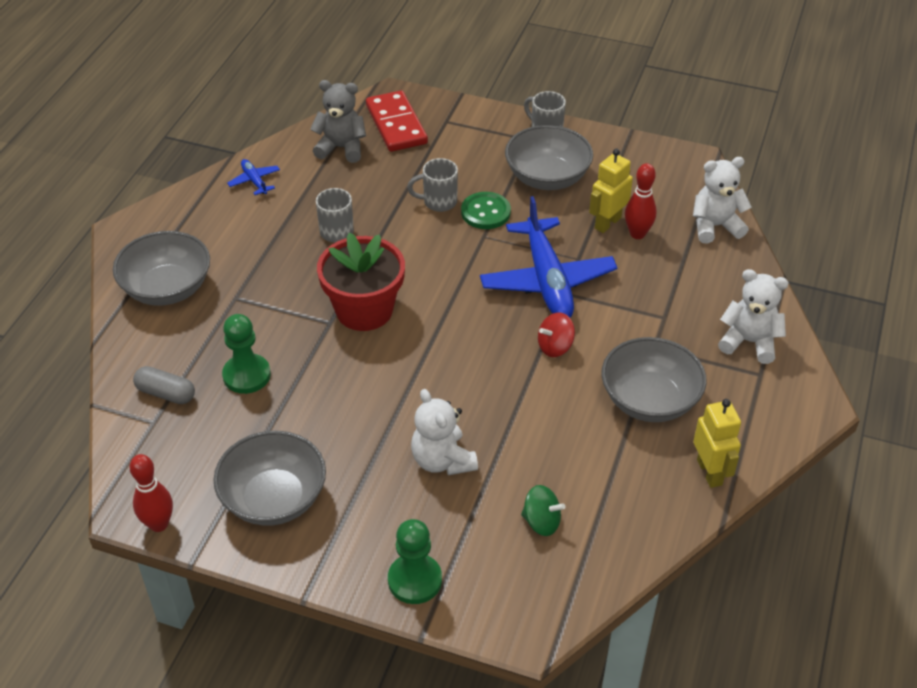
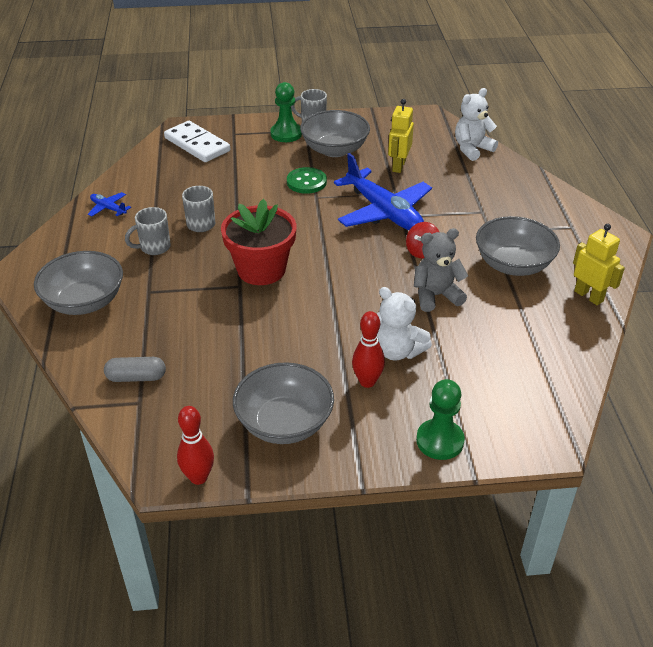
camera: 25 degrees left, 5 degrees down
green pawn [222,314,271,394] -> green pawn moved to [270,82,302,142]
grey teddy bear [310,80,366,163] -> grey teddy bear moved to [414,228,468,312]
red domino [366,91,428,152] -> white domino [164,121,230,162]
grey mug [407,158,458,212] -> grey mug moved to [125,207,171,255]
green spinning top [521,485,565,536] -> none
red bowling pin [625,163,656,239] -> red bowling pin moved to [352,311,385,388]
white teddy bear [718,269,789,364] -> none

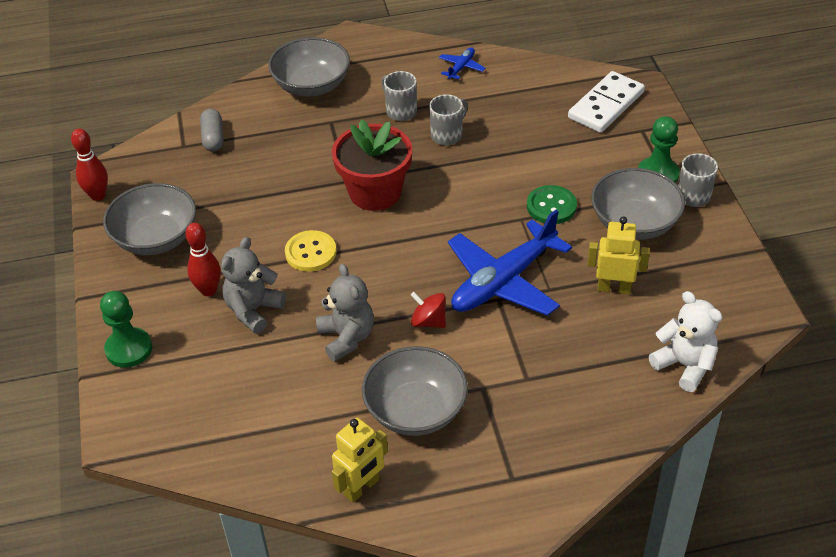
camera: 85 degrees right, 5 degrees up
white teddy bear [377,287,432,361] -> grey teddy bear [221,237,286,334]
none -> yellow button [285,230,336,272]

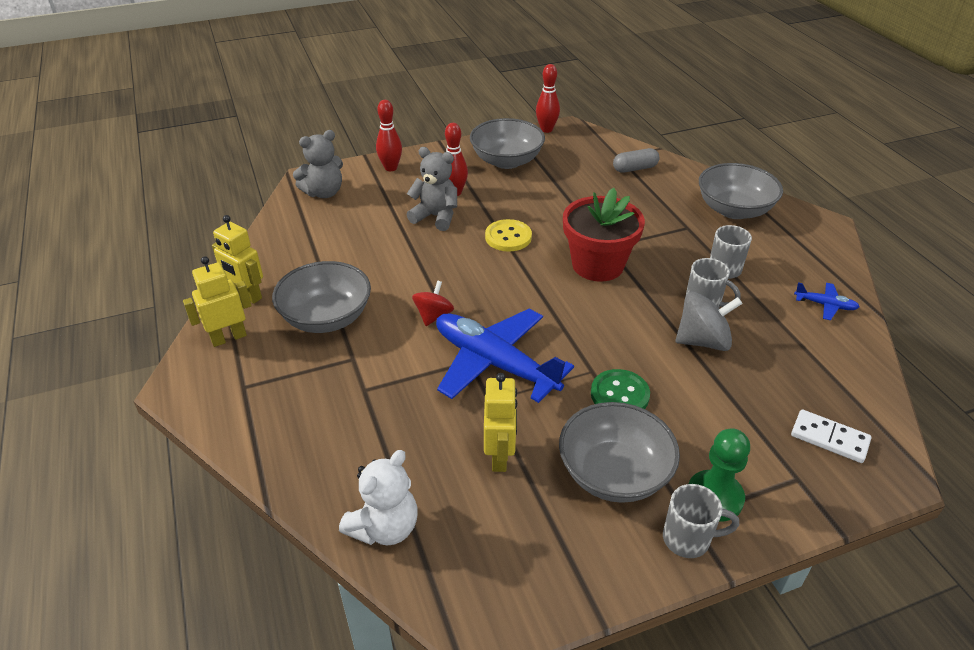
camera: 80 degrees right, 5 degrees down
green pawn [100,291,152,368] -> red bowling pin [376,100,402,171]
grey teddy bear [316,264,374,362] -> grey teddy bear moved to [293,130,343,198]
white domino [568,71,645,133] -> white domino [791,409,871,463], size x0.64
none -> yellow robot [183,256,252,347]
none -> grey spinning top [676,291,743,351]

